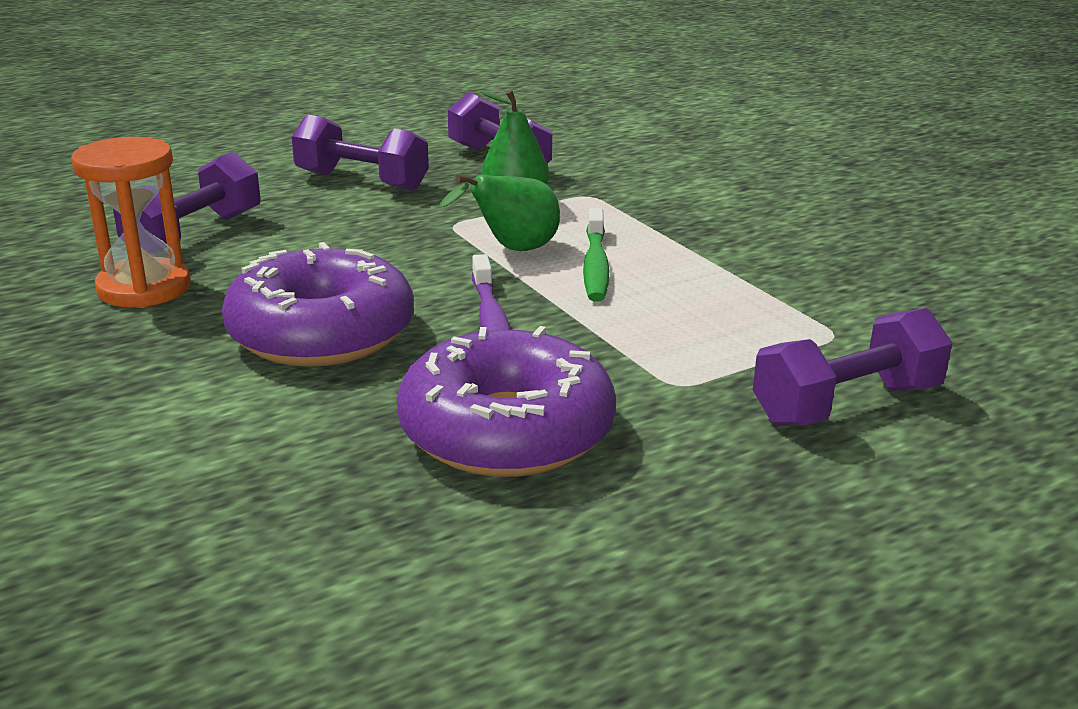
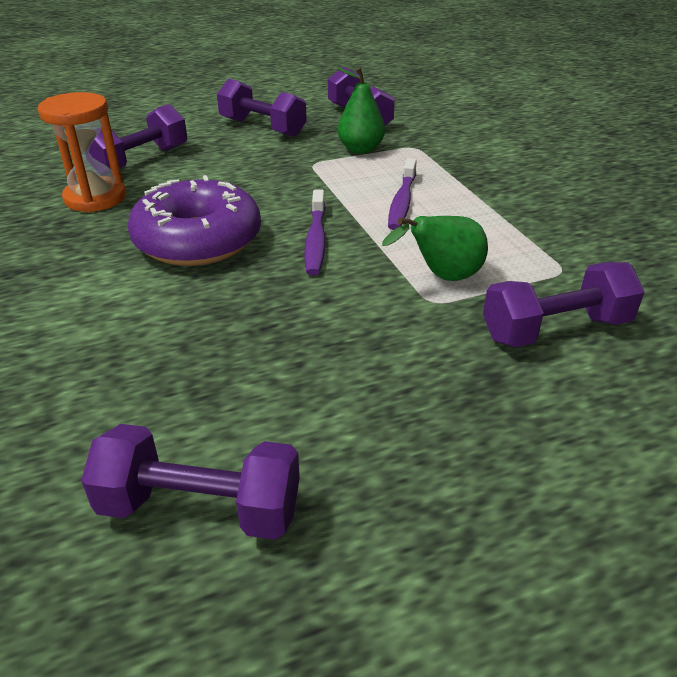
camera: 10 degrees right, 10 degrees up
purple donut [397,326,616,477] -> none
green pear [440,174,560,251] -> green pear moved to [382,216,488,281]
green toothbrush [583,208,610,302] -> purple toothbrush [388,158,417,230]
none -> purple dumbbell [81,424,300,540]

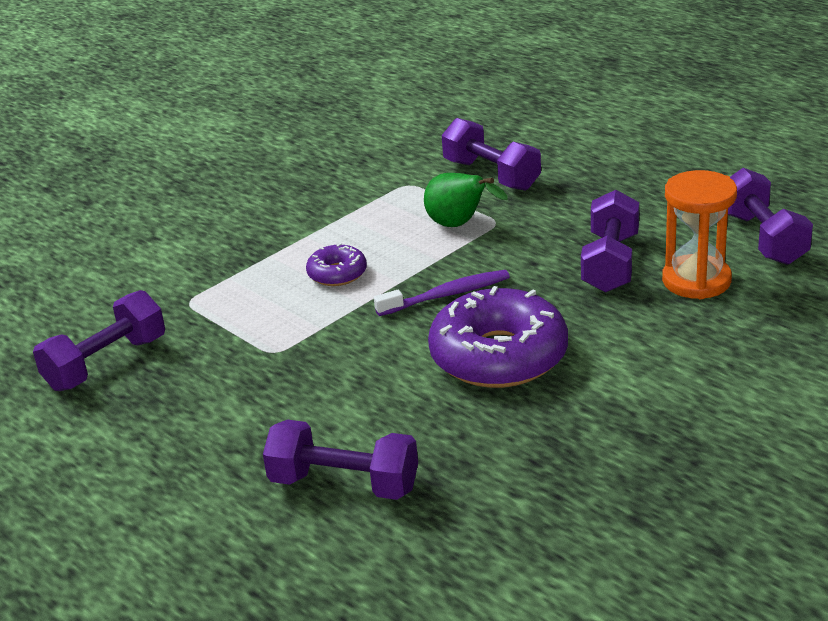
camera: 110 degrees left, 5 degrees down
orange hourglass [38,92,126,212] -> orange hourglass moved to [662,170,737,299]
purple dumbbell [217,79,307,137] -> purple dumbbell moved to [581,190,639,293]
green pear [337,68,385,154] -> none
purple toothbrush [388,158,417,230] -> purple donut [306,243,367,286]

